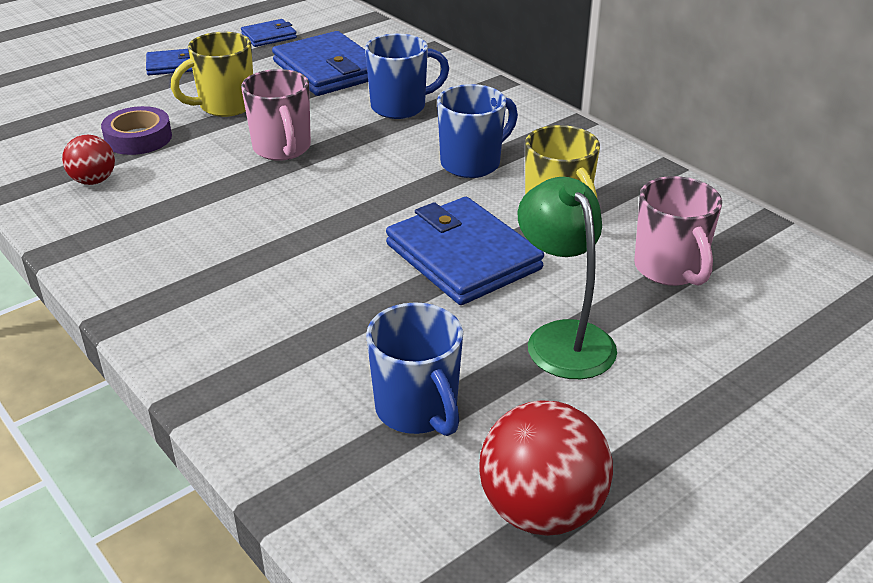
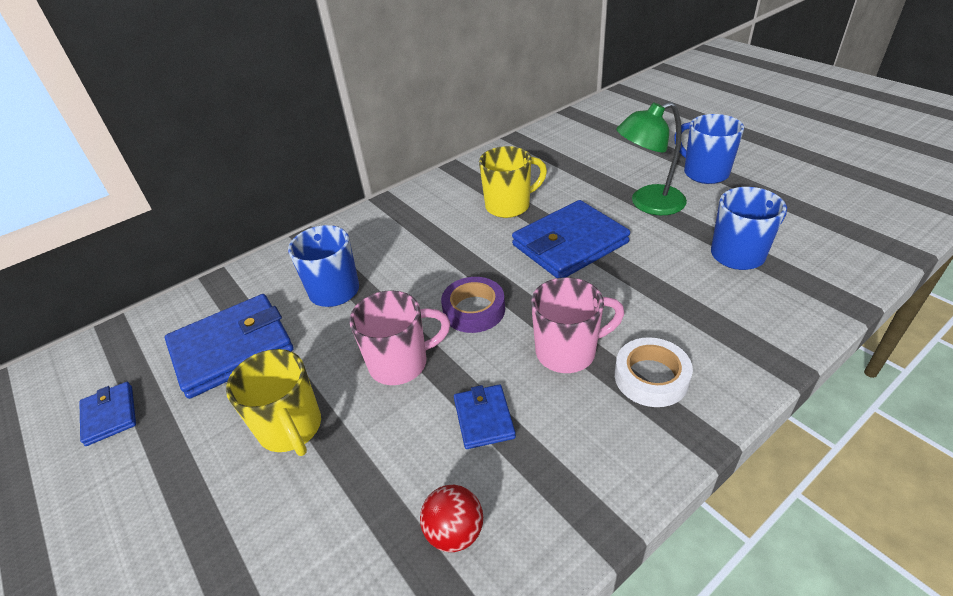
camera: 85 degrees left, 5 degrees up
purple tape [101,106,172,155] -> purple tape moved to [441,277,505,333]
blue wallet [146,49,193,75] -> blue wallet moved to [454,384,516,449]
blue mug [437,84,518,178] -> blue mug moved to [674,114,744,184]
red ball [479,401,613,536] -> none
pink mug [634,176,722,286] -> pink mug moved to [531,277,624,373]
none -> white tape [615,337,693,407]

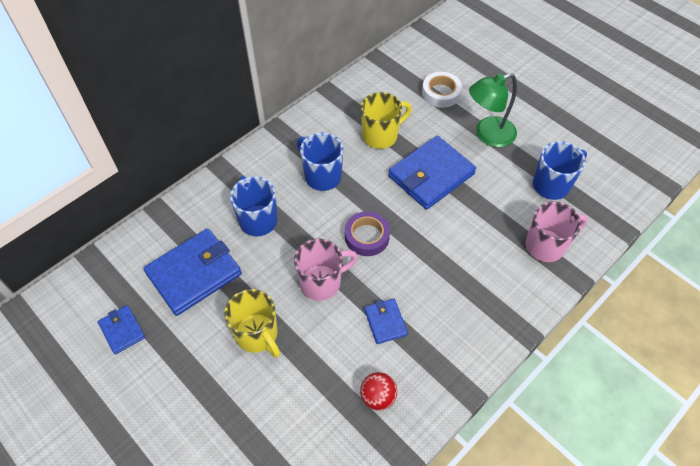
camera: 10 degrees left, 15 degrees up
pink mug [531,277,624,373] -> pink mug moved to [526,201,588,262]
white tape [615,337,693,407] -> white tape moved to [422,72,462,108]
blue mug [674,114,744,184] -> blue mug moved to [297,133,343,191]

